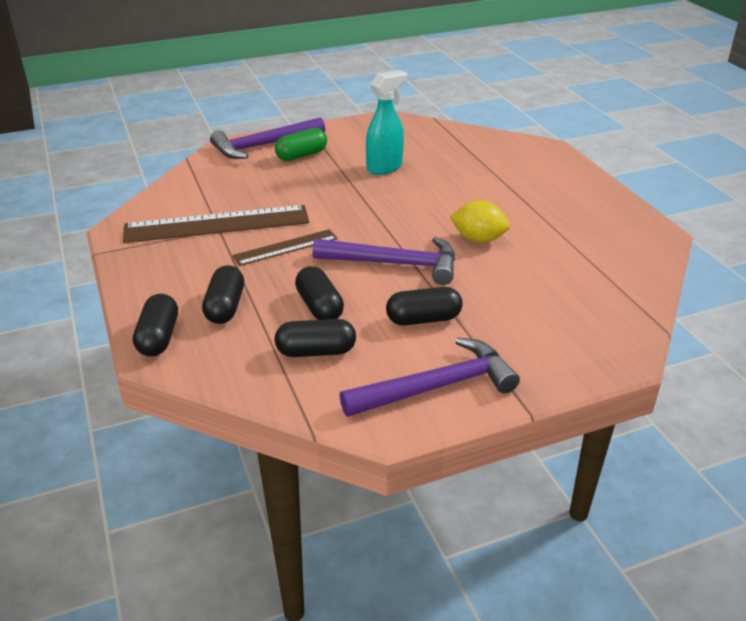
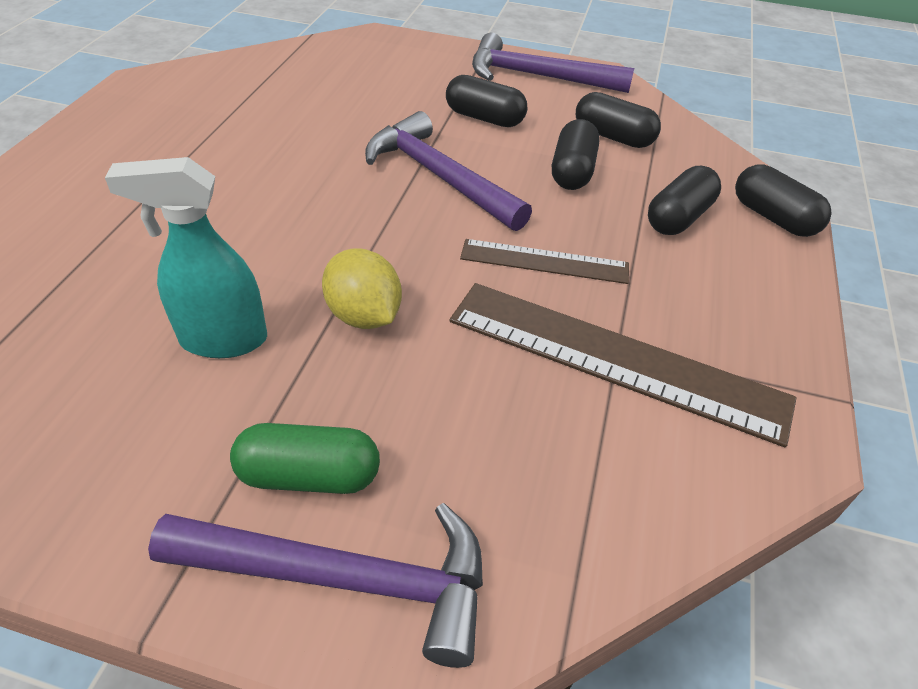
camera: 145 degrees left, 10 degrees up
black capsule [133,294,178,357] -> black capsule turned 75 degrees counterclockwise [735,164,832,237]
yellow lemon [450,200,510,243] -> yellow lemon moved to [322,248,402,329]

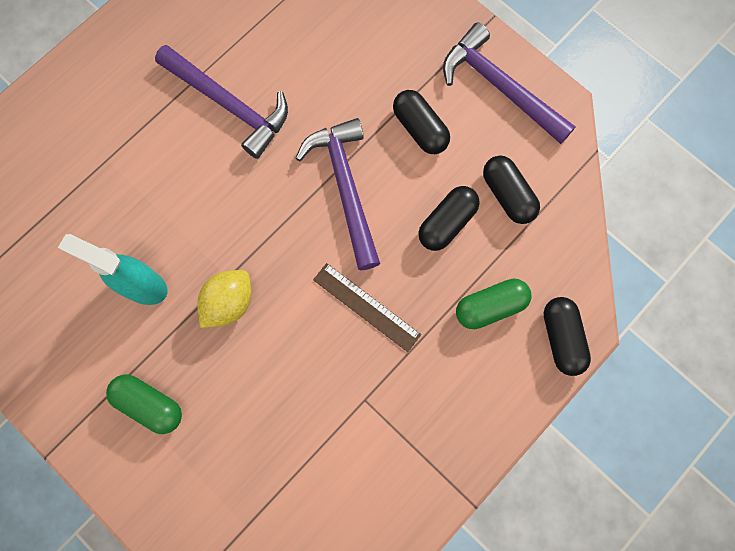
camera: 30 degrees right, 30 degrees up
purple hammer [148,503,483,668] -> purple hammer moved to [155,45,288,159]
yellow lemon [322,248,402,329] -> yellow lemon turned 45 degrees clockwise [197,270,252,328]
brown ruler [450,283,797,447] -> none
black capsule [648,166,721,235] -> green capsule [456,279,531,329]

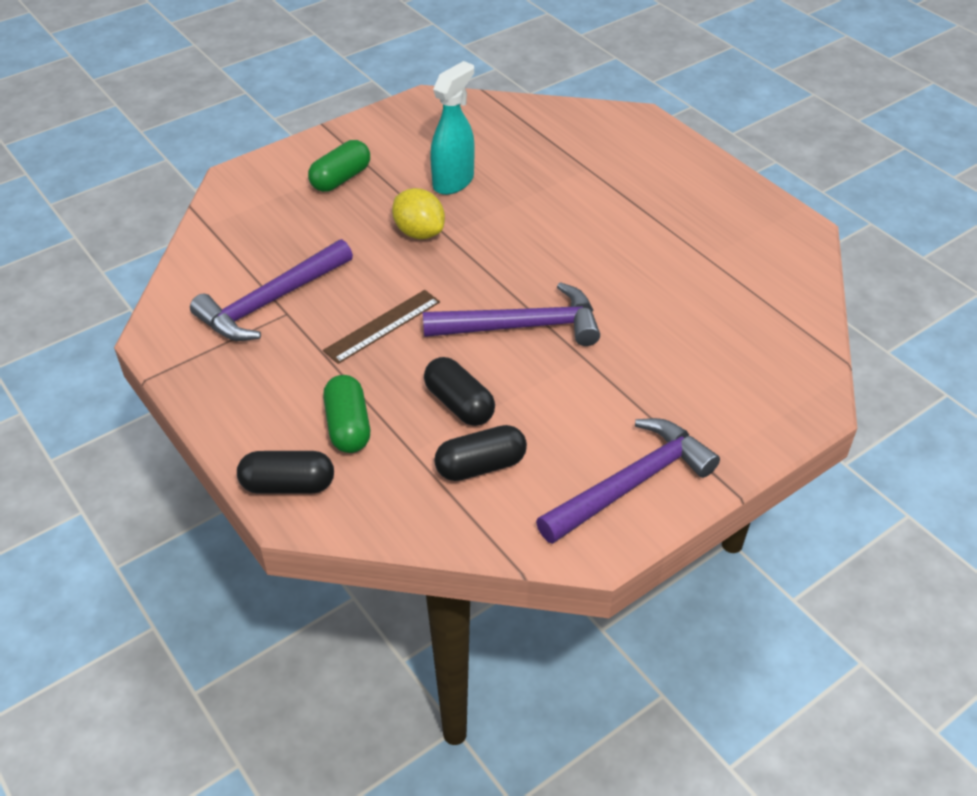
camera: 100 degrees right, 30 degrees down
purple hammer [155,45,288,159] -> purple hammer moved to [190,239,353,341]
black capsule [393,90,450,154] -> none

